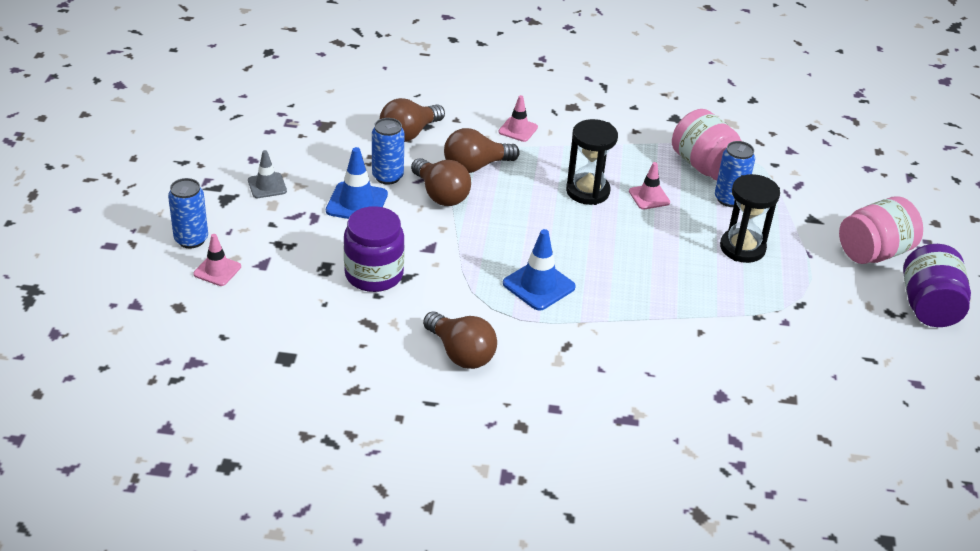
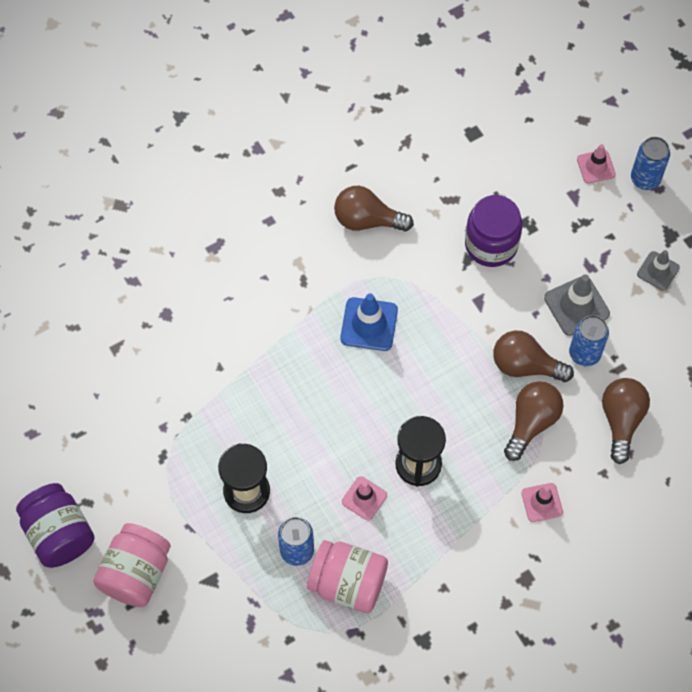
camera: 145 degrees right, 25 degrees up
blue traffic cone [326,147,388,219] -> grey traffic cone [544,274,610,336]

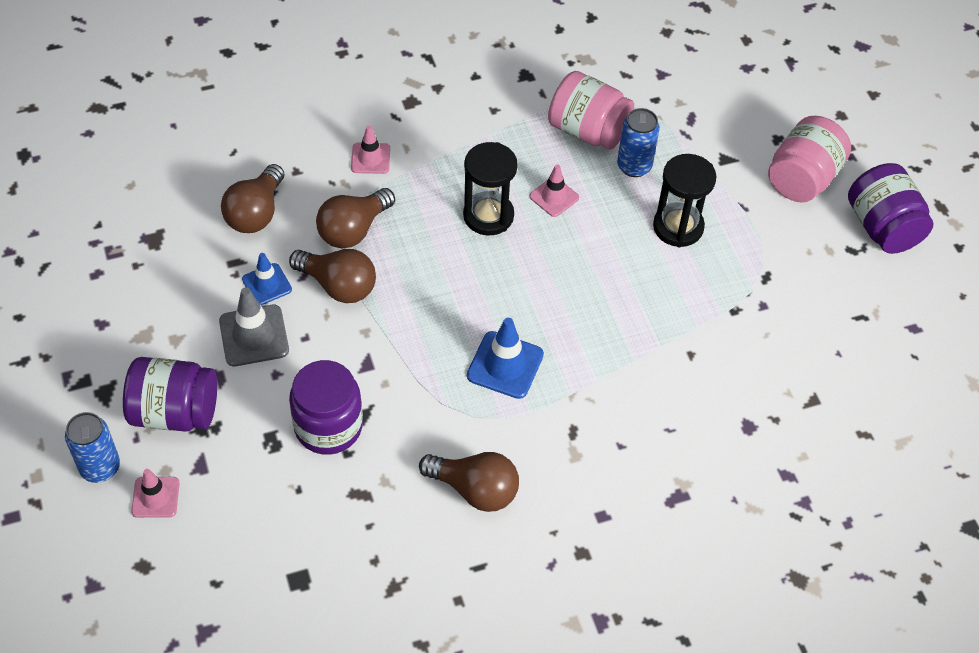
camera: 170 degrees left, 10 degrees down
blue can [569,315,609,367] -> blue traffic cone [242,253,292,305]
grey traffic cone [637,250,680,291] -> none
none -> purple jar [123,357,217,432]

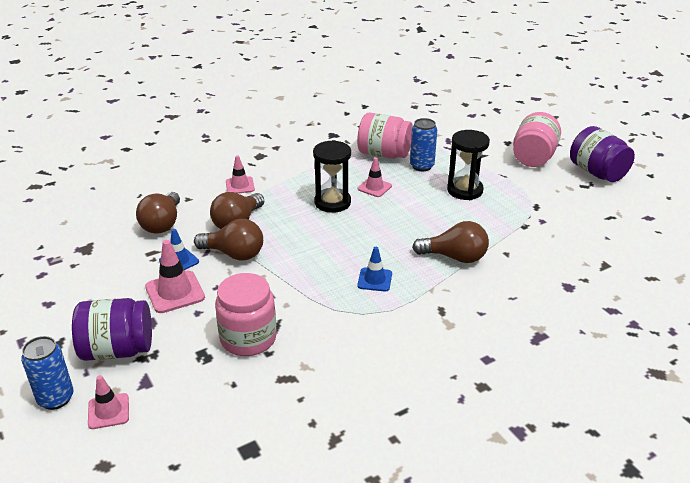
camera: 10 degrees left, 20 degrees down
grey traffic cone [219,287,289,366] -> pink traffic cone [145,240,205,313]
purple jar [289,360,363,455] -> pink jar [215,273,277,356]
brown light bulb [419,452,519,512] -> brown light bulb moved to [412,221,489,263]
blue traffic cone [467,318,544,399] -> blue traffic cone [357,247,392,291], size x0.65

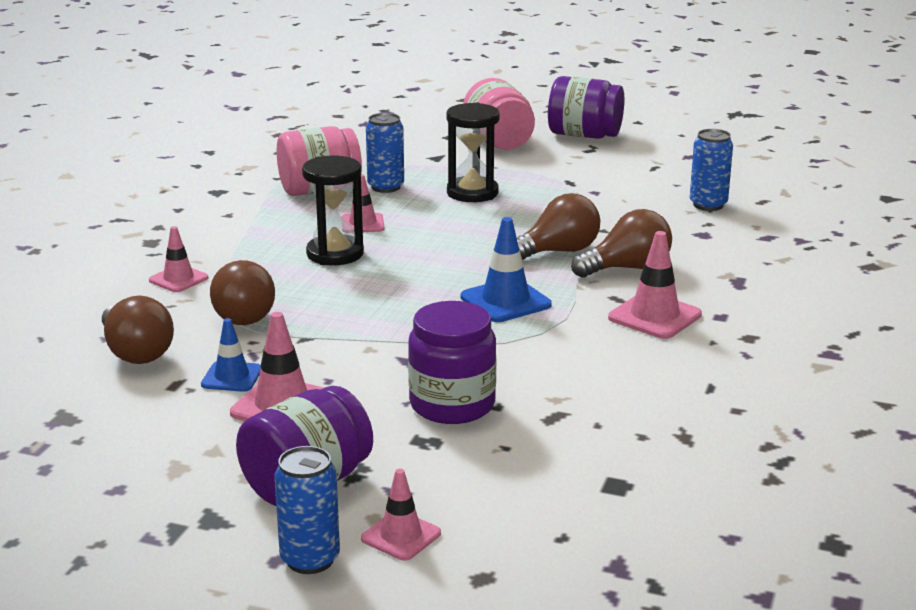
camera: 40 degrees left, 10 degrees down
brown light bulb [194,219,263,261] -> brown light bulb moved to [571,209,672,278]
pink jar [215,273,277,356] -> purple jar [408,301,496,424]
blue traffic cone [357,247,392,291] -> blue traffic cone [461,217,552,322], size x1.53
none -> pink traffic cone [608,231,702,339]
none -> blue can [690,129,733,211]

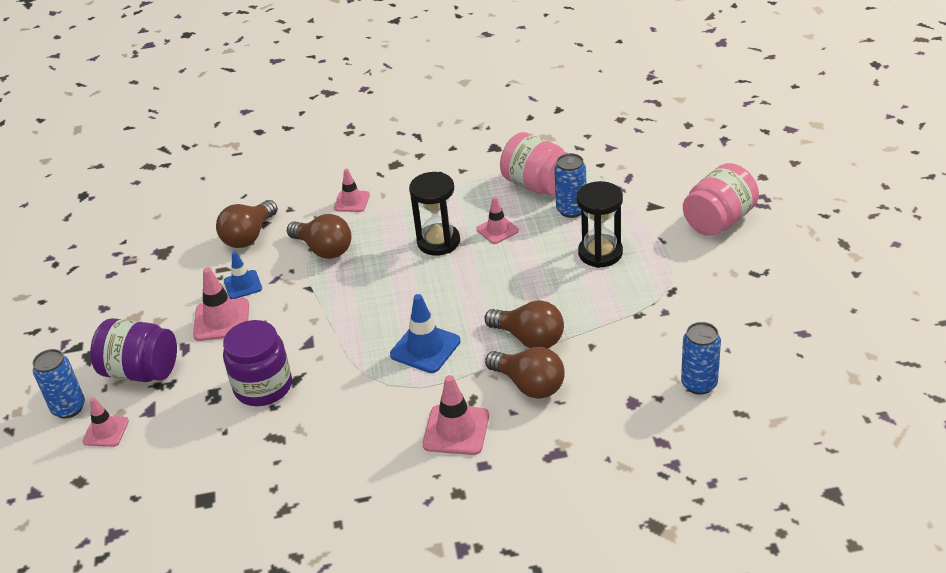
camera: 65 degrees right, 15 degrees up
brown light bulb [210,260,275,325] -> brown light bulb turned 105 degrees counterclockwise [287,214,351,259]
purple jar [548,76,624,139] -> none

